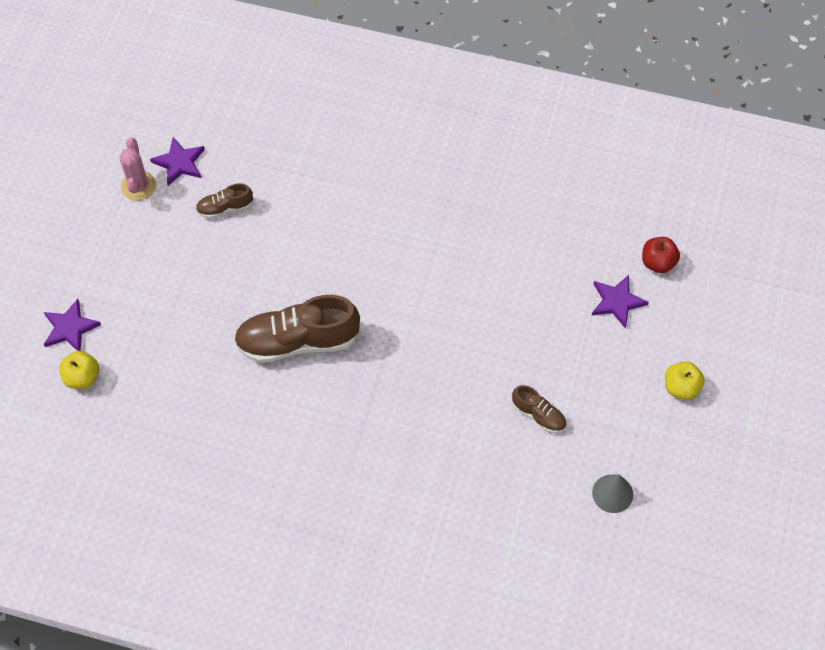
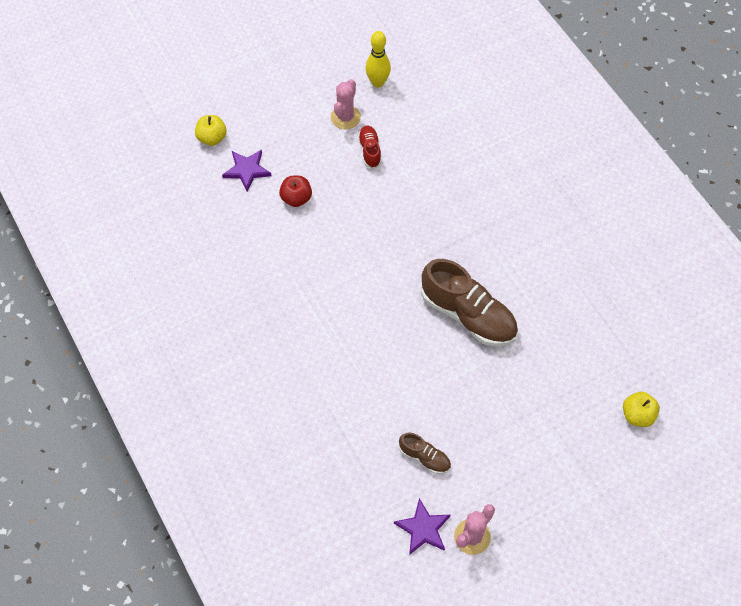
camera: 135 degrees left, 0 degrees up
purple star [44,299,101,351] -> none
brown shoe [512,385,566,433] -> red shoe [358,125,382,169]
grey cone [592,474,633,513] -> yellow bowling pin [365,31,391,88]
red apple [642,237,680,273] -> red apple moved to [279,176,312,207]
yellow apple [665,361,705,400] -> yellow apple moved to [195,115,227,146]
none -> pink cactus [331,79,361,129]

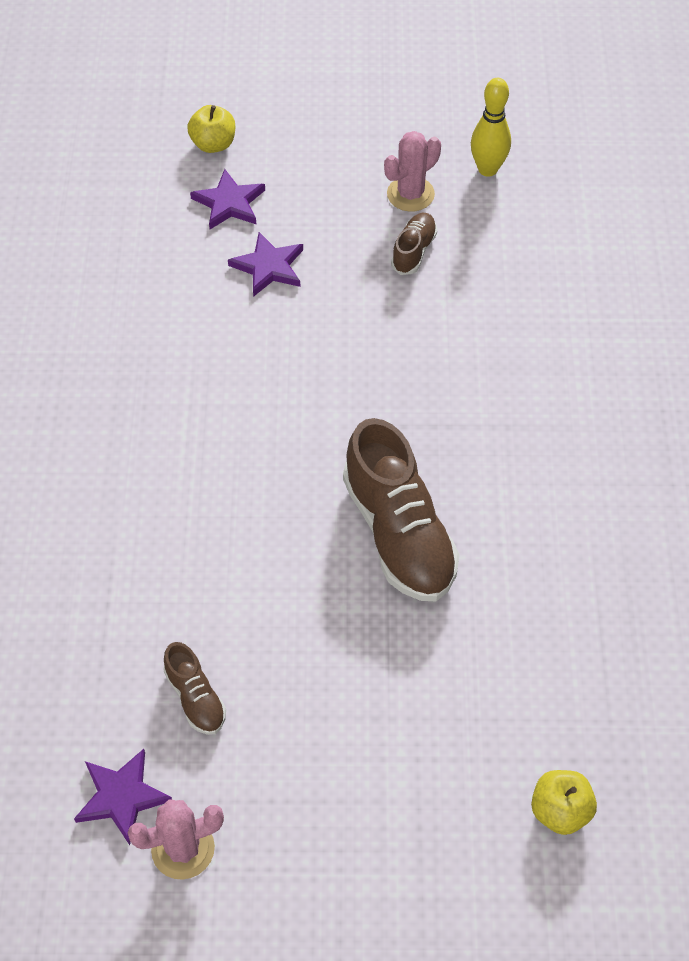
camera: 30 degrees right, 5 degrees down
red apple [279,176,312,207] -> purple star [228,232,303,297]
red shoe [358,125,382,169] -> brown shoe [391,213,437,275]

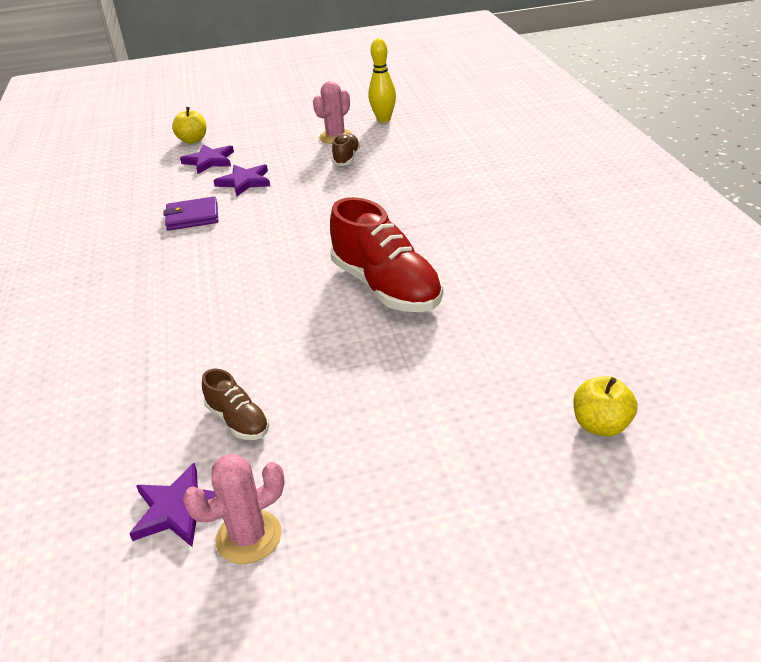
camera: 10 degrees left, 20 degrees down
brown shoe [343,418,460,601] -> red shoe [330,197,443,312]
none -> purple wallet [163,196,218,231]

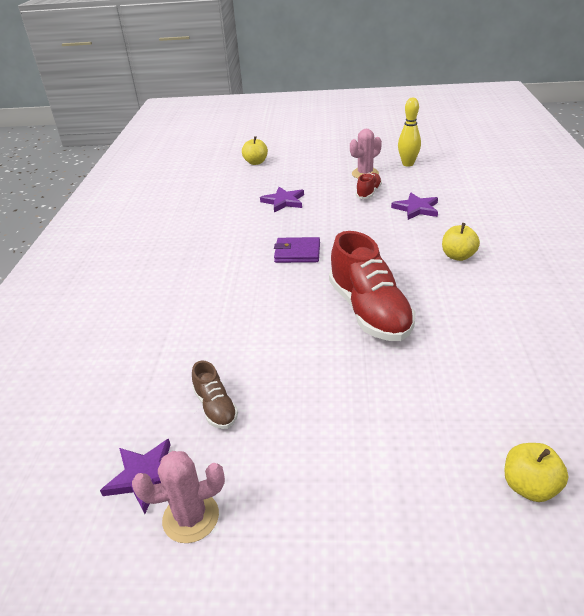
camera: 15 degrees right, 0 degrees up
purple wallet [163,196,218,231] -> purple wallet moved to [274,237,320,263]
purple star [180,145,234,174] -> purple star moved to [391,193,438,220]
brown shoe [332,133,360,166] -> red shoe [356,173,382,199]
none -> yellow apple [442,223,480,261]

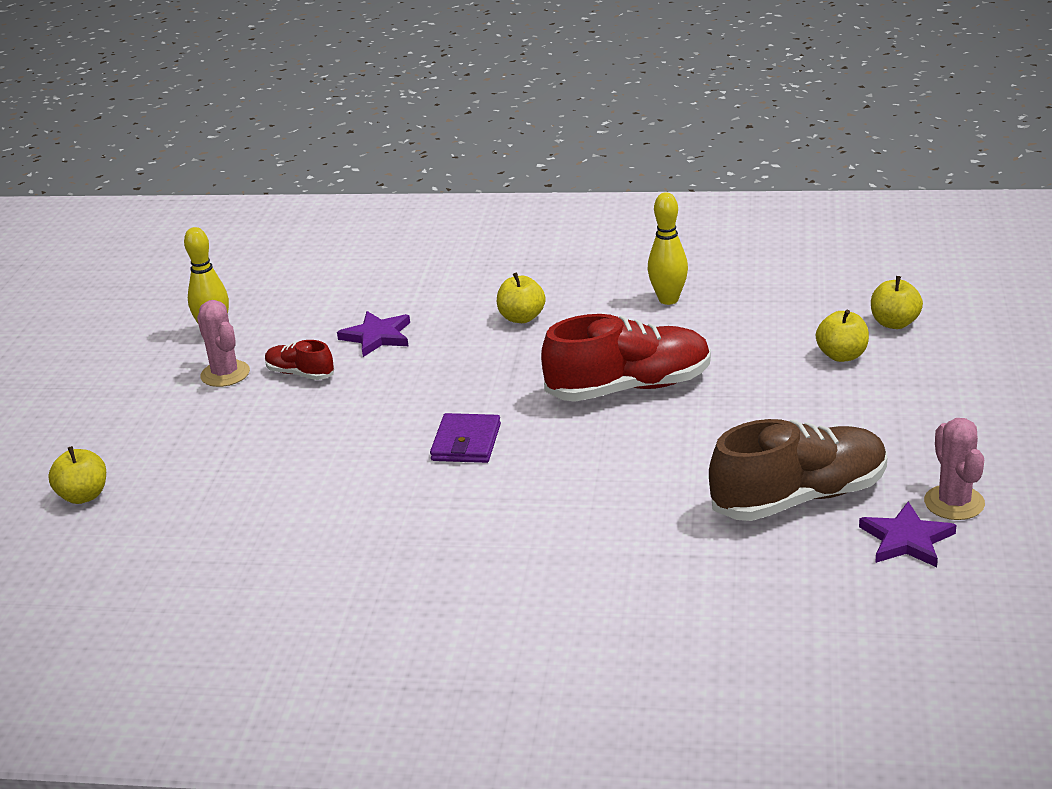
camera: 85 degrees left, 5 degrees down
brown shoe [192,361,238,429] -> brown shoe [709,419,887,521], size x2.05
purple star [260,187,304,213] -> none
none -> yellow bowling pin [647,192,688,305]
none -> yellow apple [816,310,869,362]

